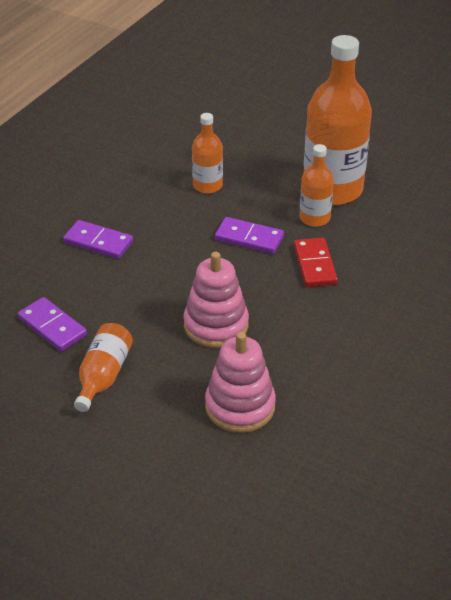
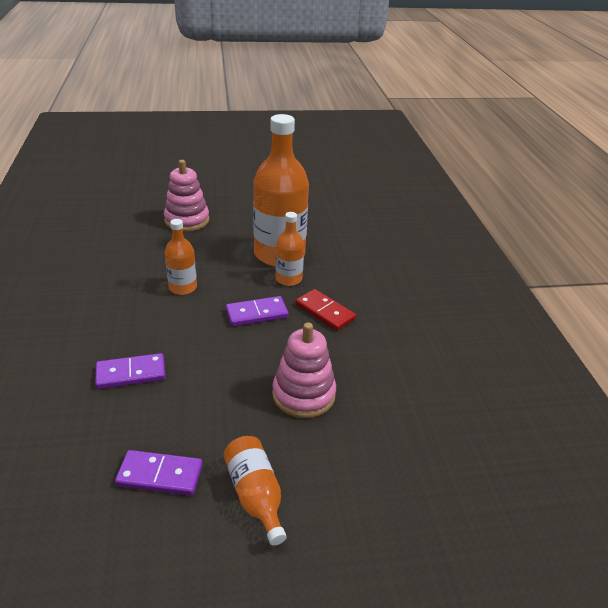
camera: 40 degrees left, 5 degrees down
pink stacking toy [205,332,276,433] -> pink stacking toy moved to [164,160,209,232]

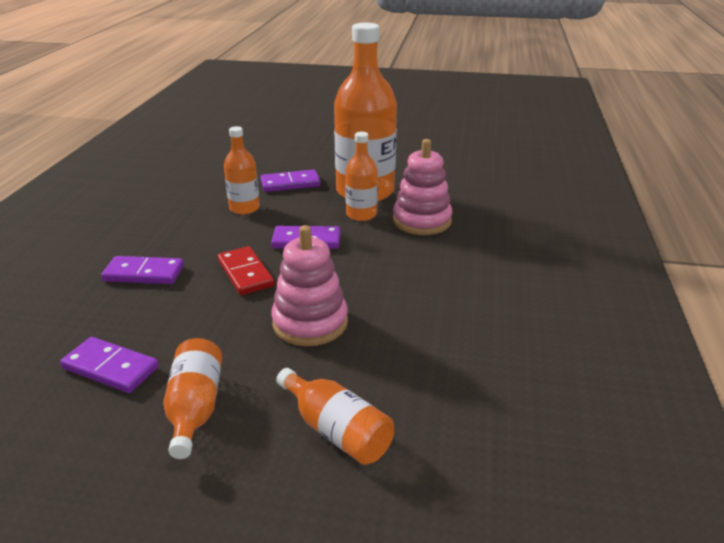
camera: 20 degrees right, 5 degrees down
pink stacking toy [164,160,209,232] -> pink stacking toy moved to [393,139,453,235]
red domino [296,289,356,331] -> red domino moved to [218,246,275,295]
none -> purple domino [261,169,321,192]
none -> orange bottle [276,368,394,465]

